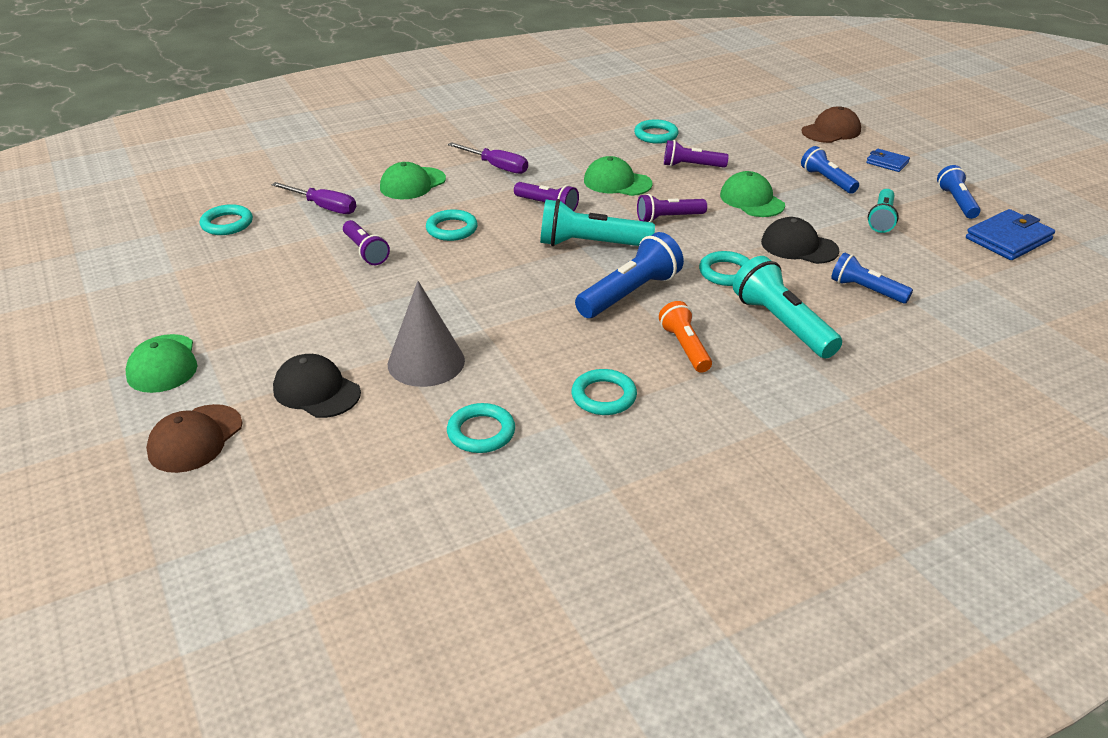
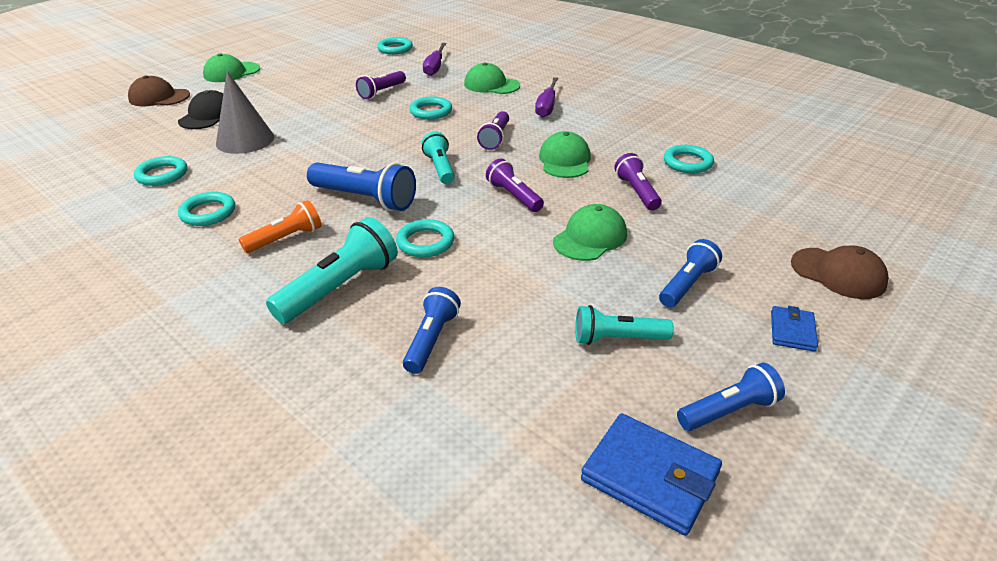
camera: 70 degrees right, 0 degrees up
turquoise flashlight [540,199,655,246] -> turquoise flashlight [422,131,455,184], size x0.64
black cap [761,217,839,264] -> none

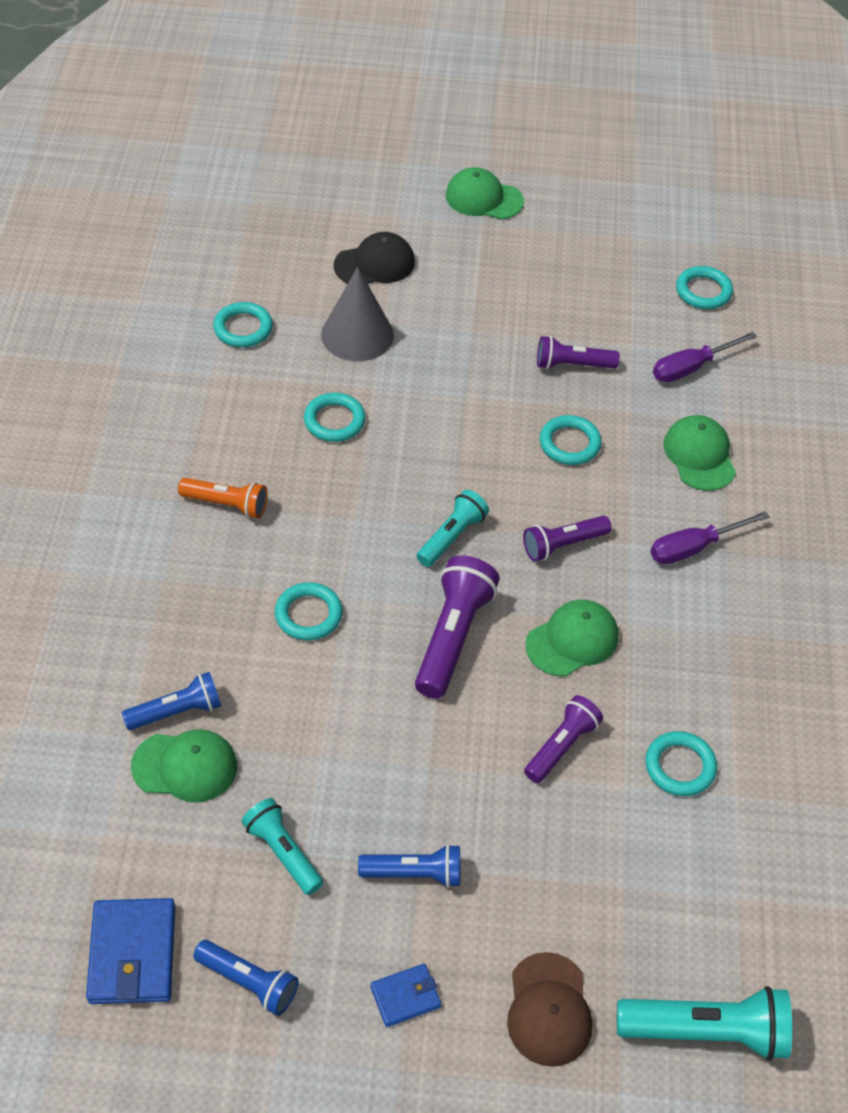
camera: 50 degrees right, 15 degrees up
brown cap [128,75,190,106] -> none
turquoise ring [178,192,235,226] -> turquoise ring moved to [304,393,366,442]
turquoise flashlight [266,217,398,324] -> turquoise flashlight moved to [617,986,792,1061]
blue flashlight [307,162,416,211] -> none
purple flashlight [486,159,544,212] -> purple flashlight [415,555,500,699], size x1.57
green cap [553,204,627,261] -> green cap moved to [131,729,237,803]

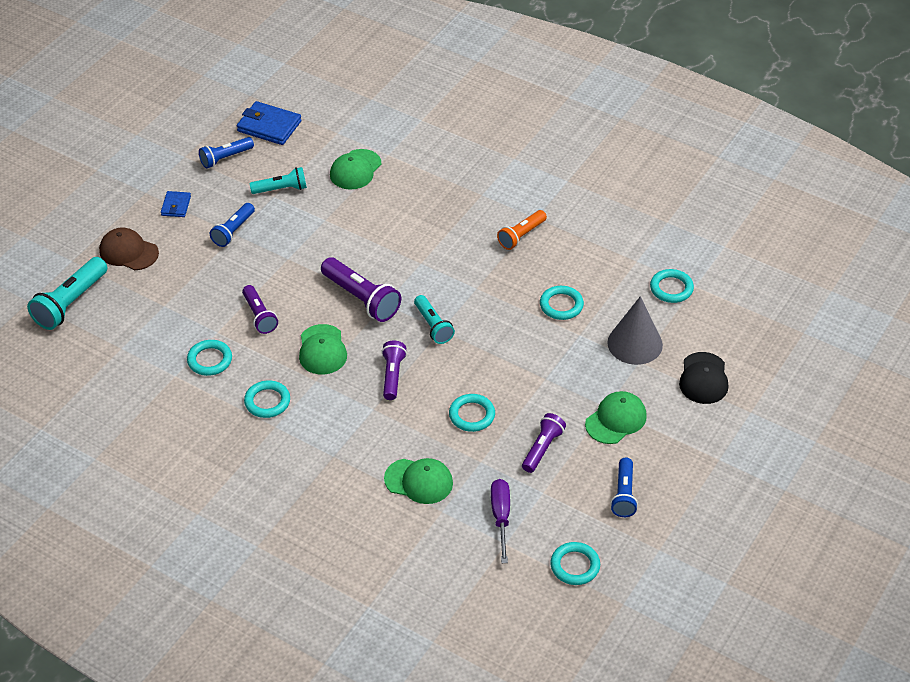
camera: 120 degrees right, 5 degrees down
blue flashlight [122,672,221,730] -> blue flashlight moved to [610,458,638,517]
turquoise ring [275,582,343,641] -> turquoise ring moved to [244,380,290,418]
green cap [445,167,524,220] -> green cap moved to [585,391,647,444]
purple screwdriver [650,511,770,564] -> none

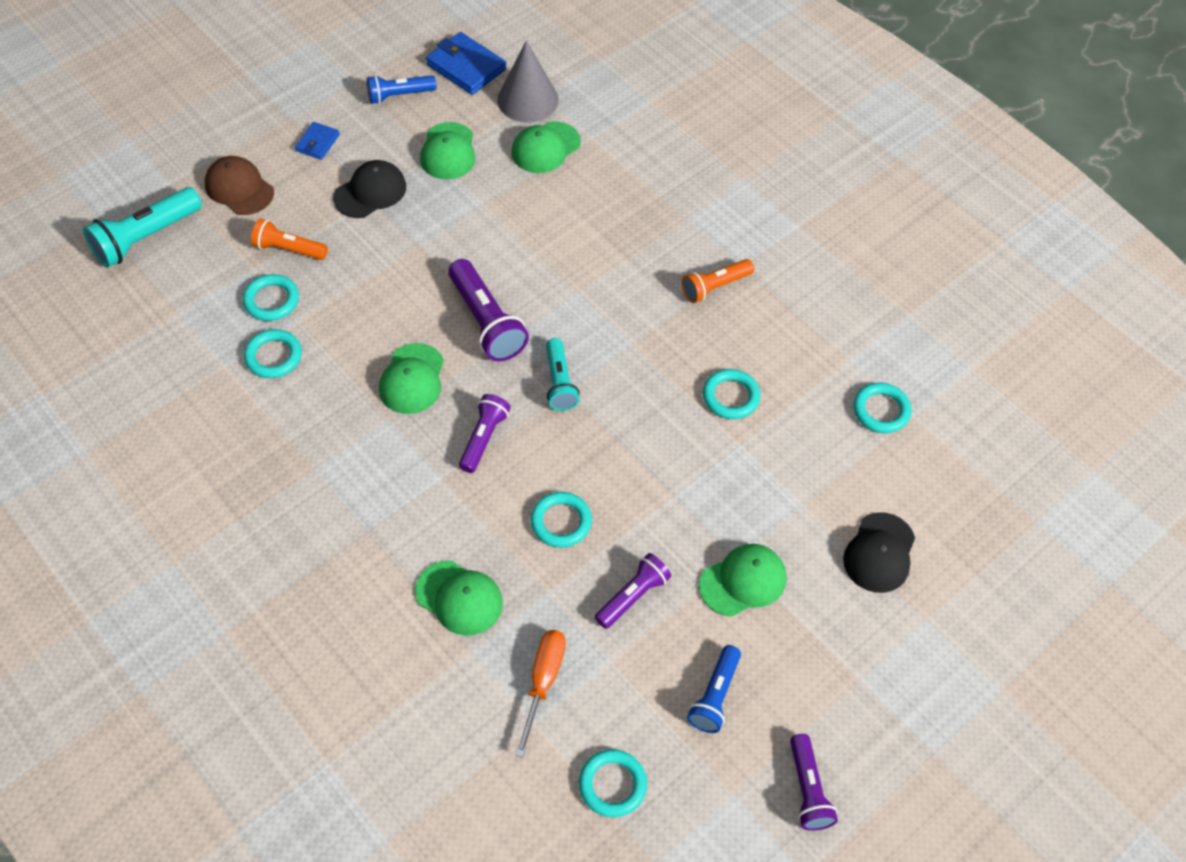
camera: 15 degrees right, 10 degrees up
blue flashlight [210,203,255,247] -> black cap [333,160,406,218]
purple flashlight [242,285,278,334] -> purple flashlight moved to [790,734,838,831]
turquoise ring [244,380,290,418] -> turquoise ring moved to [243,274,299,321]
turquoise flashlight [249,167,307,194] -> green cap [420,122,475,180]
purple screwdriver [491,479,510,563] -> orange screwdriver [515,630,566,758]
grey cone [607,296,663,365] -> grey cone moved to [497,40,559,123]
none -> orange flashlight [251,219,328,260]

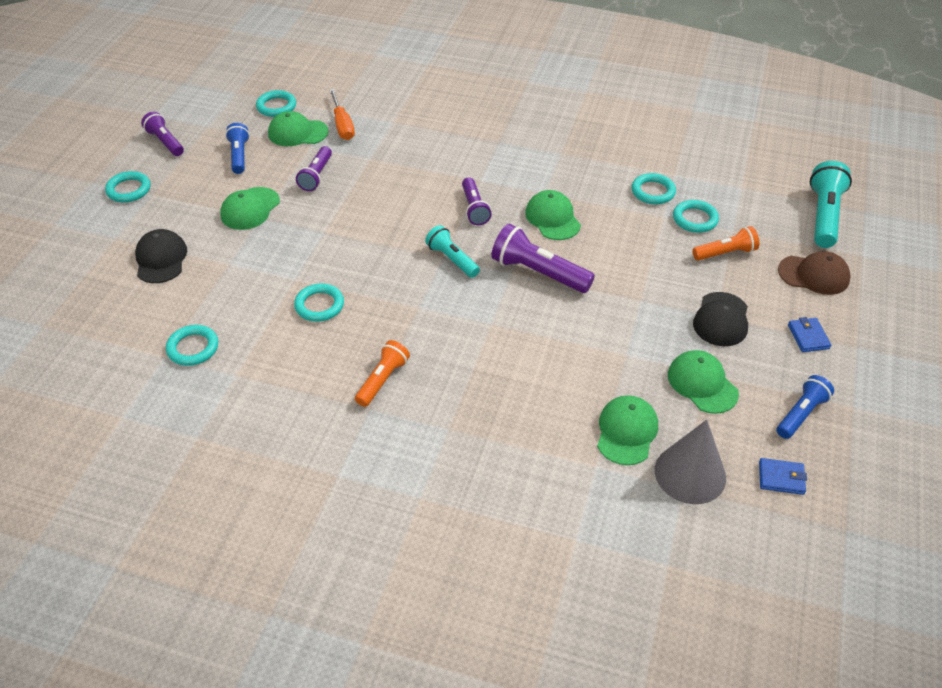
camera: 150 degrees right, 10 degrees down
green cap [415,560,503,636] -> green cap moved to [268,111,328,146]
blue wallet [426,32,506,95] -> blue wallet [759,458,807,495], size x0.57
turquoise ring [531,492,592,548] -> turquoise ring moved to [105,171,150,202]

